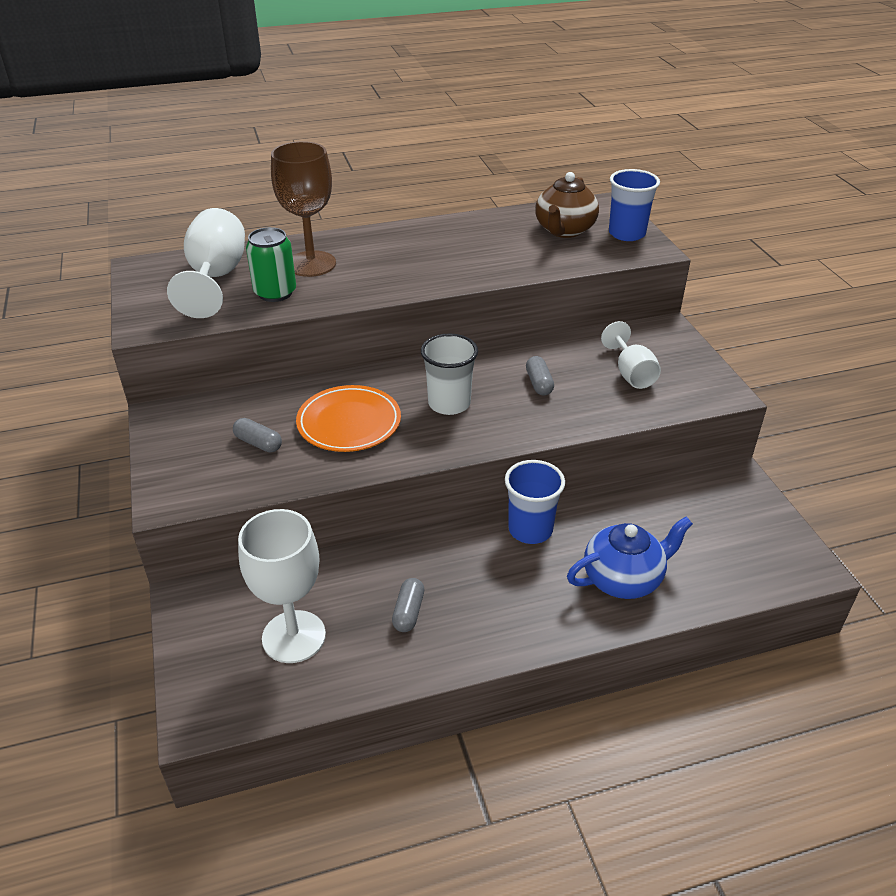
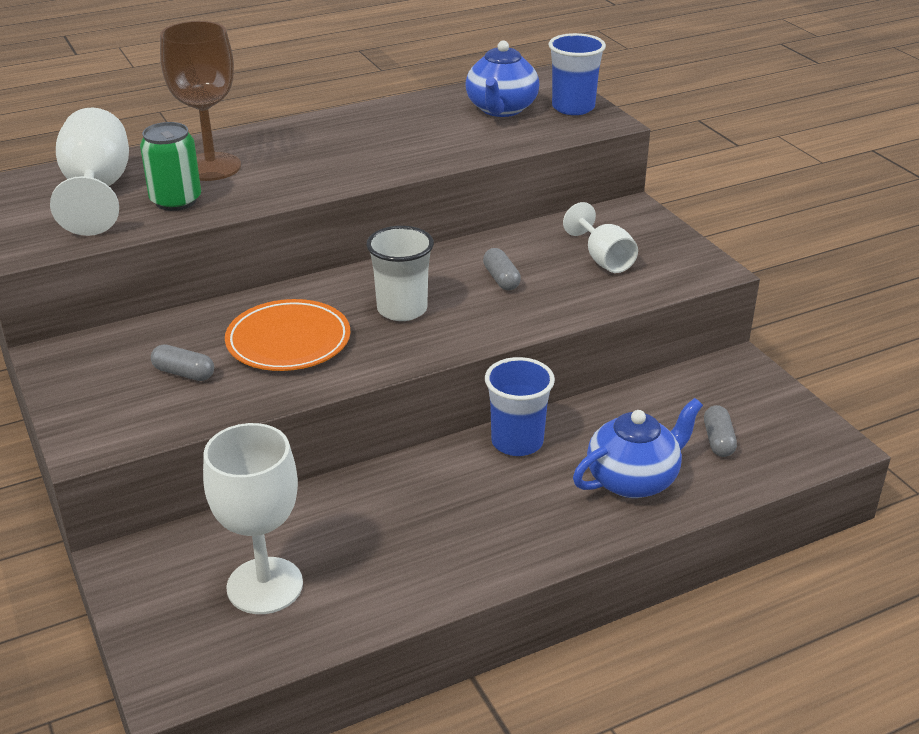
camera: 10 degrees left, 5 degrees down
grey capsule [392,578,424,632] -> grey capsule moved to [704,405,737,457]
brown teapot [535,172,599,238] -> blue teapot [465,40,539,117]

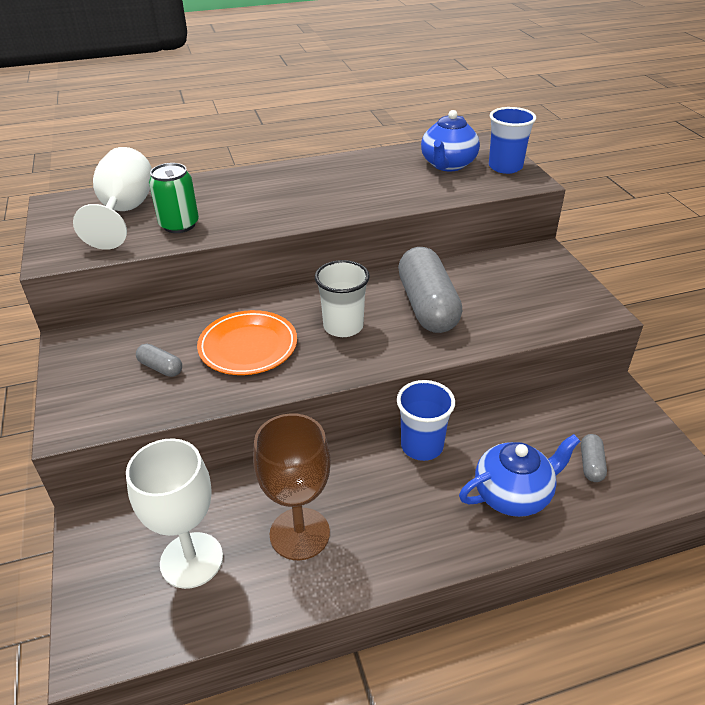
camera: 10 degrees right, 5 degrees up
brown goblet [160,21,241,181] -> brown goblet moved to [253,413,331,560]
grey capsule [483,248,521,290] -> grey capsule [398,247,462,333], size x2.31
white goblet [563,202,638,273] -> none

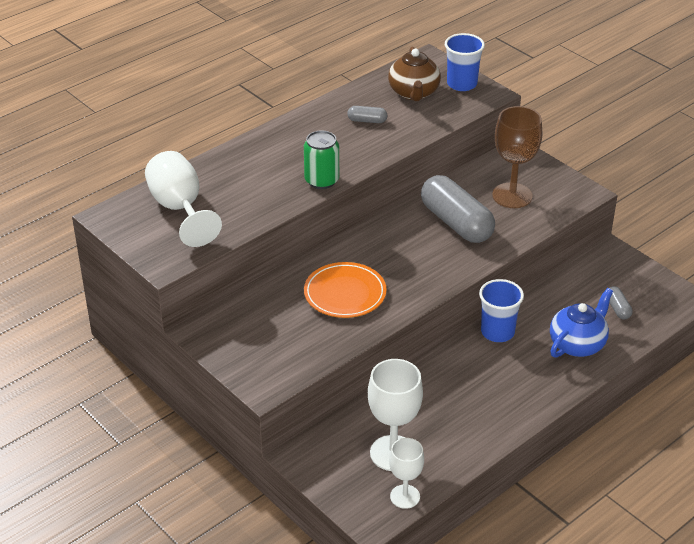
camera: 25 degrees left, 0 degrees up
grey capsule [136,344,182,377] -> grey capsule moved to [347,106,387,123]
green can [149,163,199,233] -> green can moved to [304,130,339,189]
brown goblet [253,413,331,560] -> brown goblet moved to [492,106,542,208]
white cup [315,260,370,337] -> none
blue teapot [421,110,480,171] -> brown teapot [388,47,441,101]
none -> white goblet [389,438,424,509]

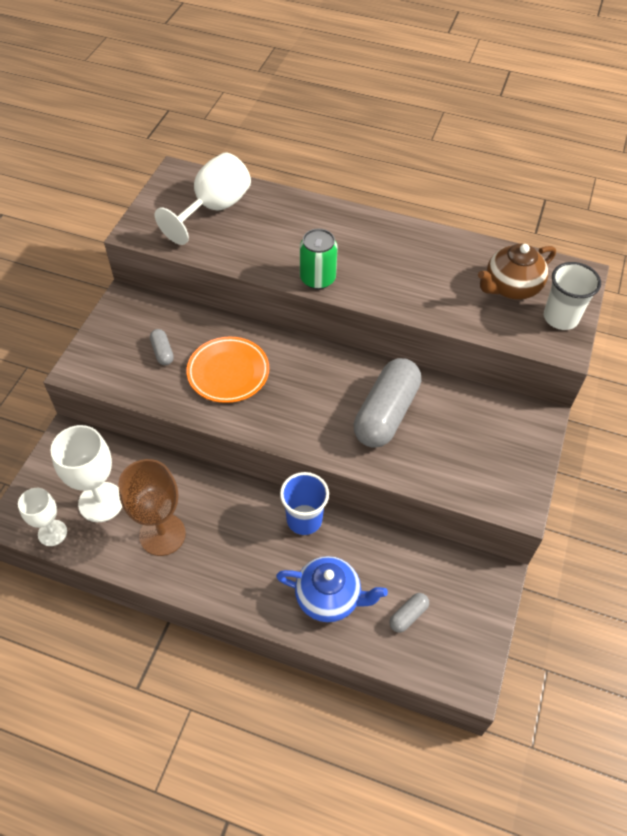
camera: 60 degrees right, 15 degrees up
grey capsule [347,106,387,123] -> grey capsule moved to [150,329,174,365]
blue cup [445,33,485,91] -> white cup [543,262,601,330]
brown goblet [492,106,542,208] -> brown goblet moved to [118,459,186,556]

